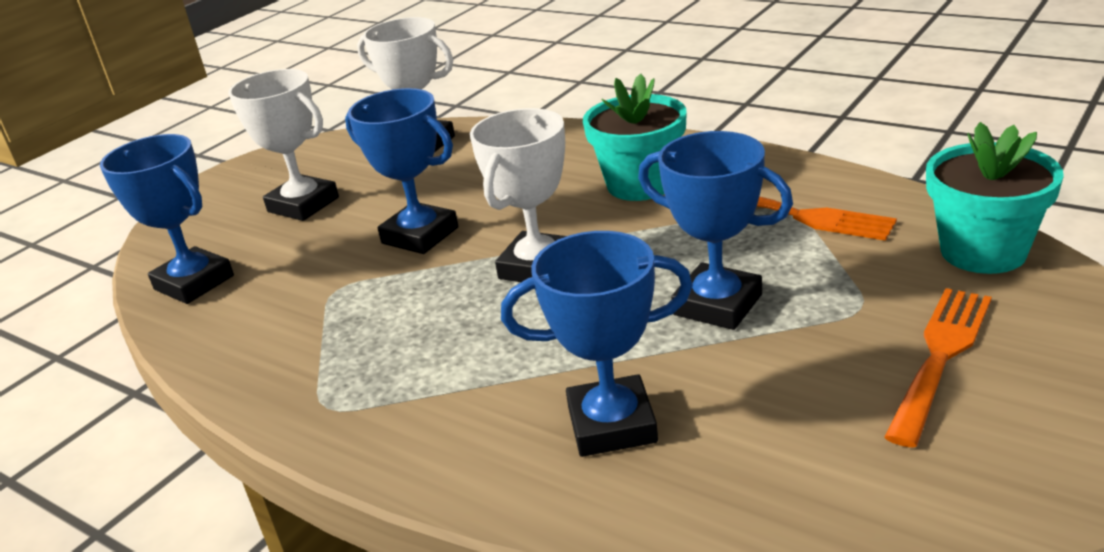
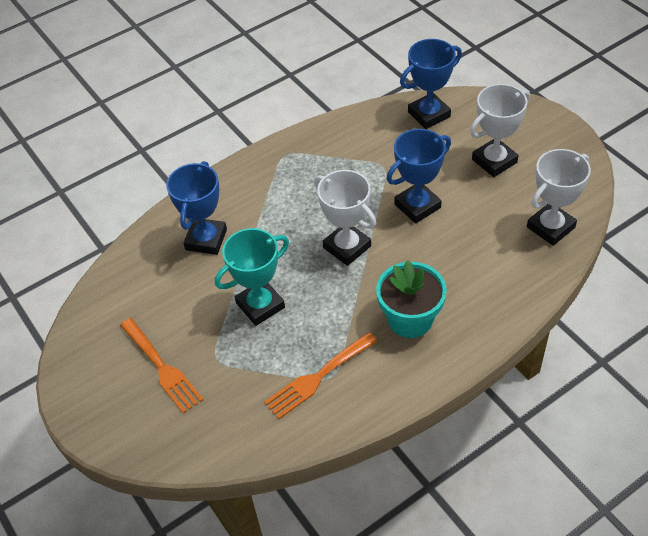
camera: 110 degrees right, 20 degrees up
blue trophy [638,131,793,330] -> turquoise trophy [215,228,289,326]
turquoise flower pot [926,122,1064,274] -> none

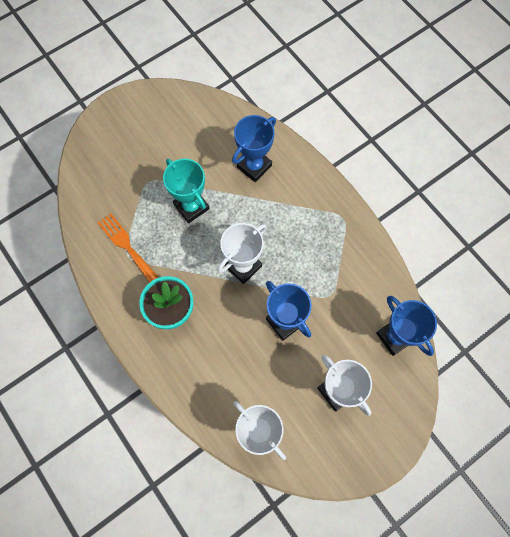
camera: 85 degrees right, 20 degrees up
orange fork [120,318,203,414] -> none
blue trophy [166,161,227,255] -> blue trophy turned 60 degrees counterclockwise [232,115,276,182]

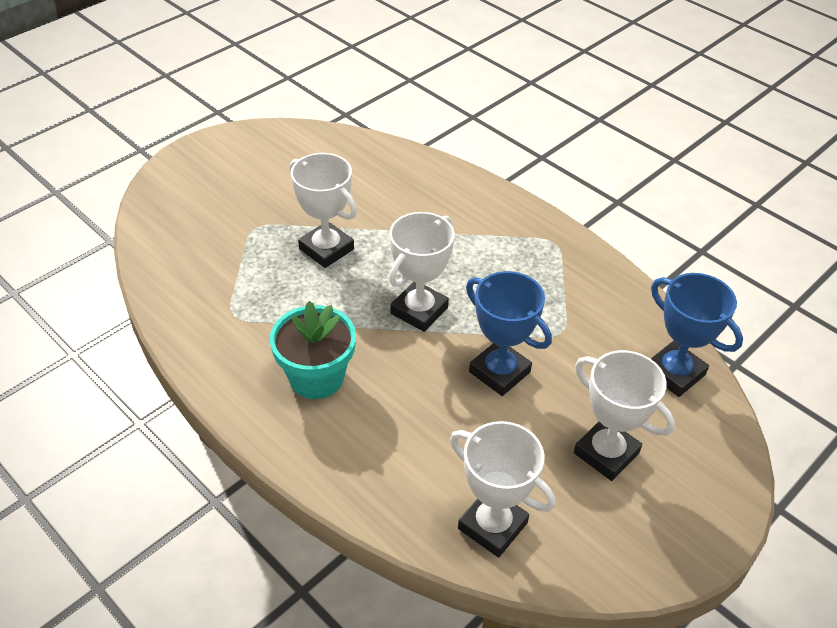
camera: 10 degrees left, 25 degrees down
orange fork [98,213,159,282] -> none
turquoise trophy [163,159,209,223] -> white trophy [290,153,357,268]
blue trophy [232,115,276,182] -> none

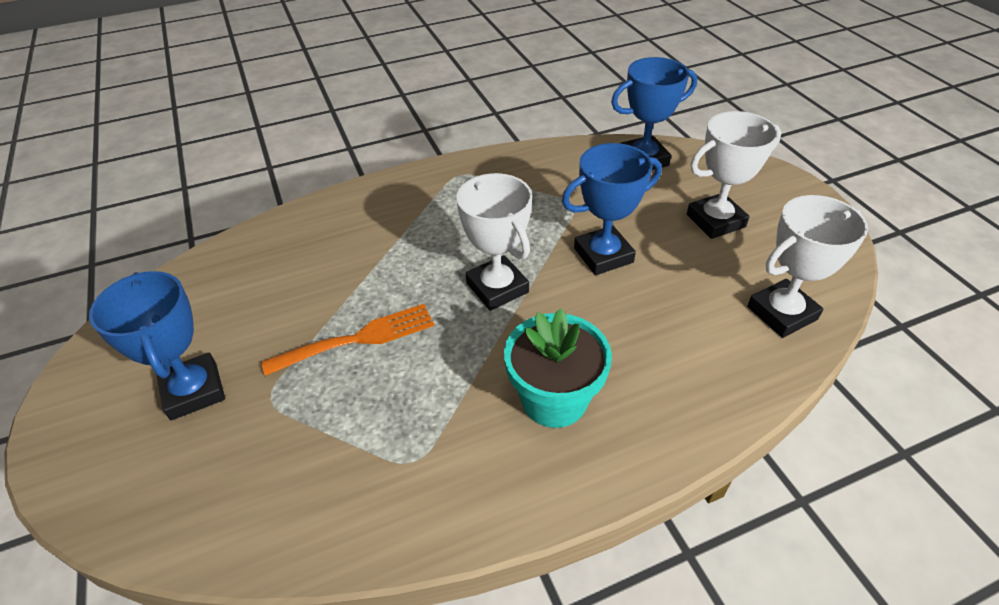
camera: 65 degrees left, 0 degrees up
white trophy [290,153,357,268] -> orange fork [261,304,434,376]
none -> blue trophy [89,271,225,420]

